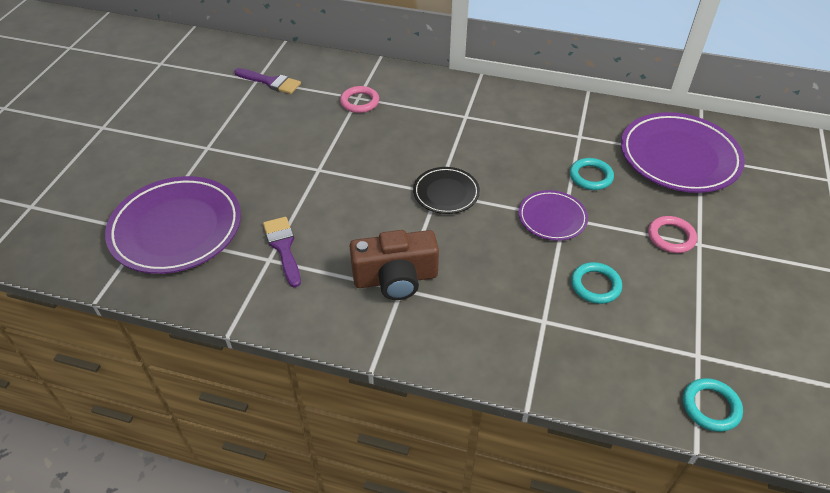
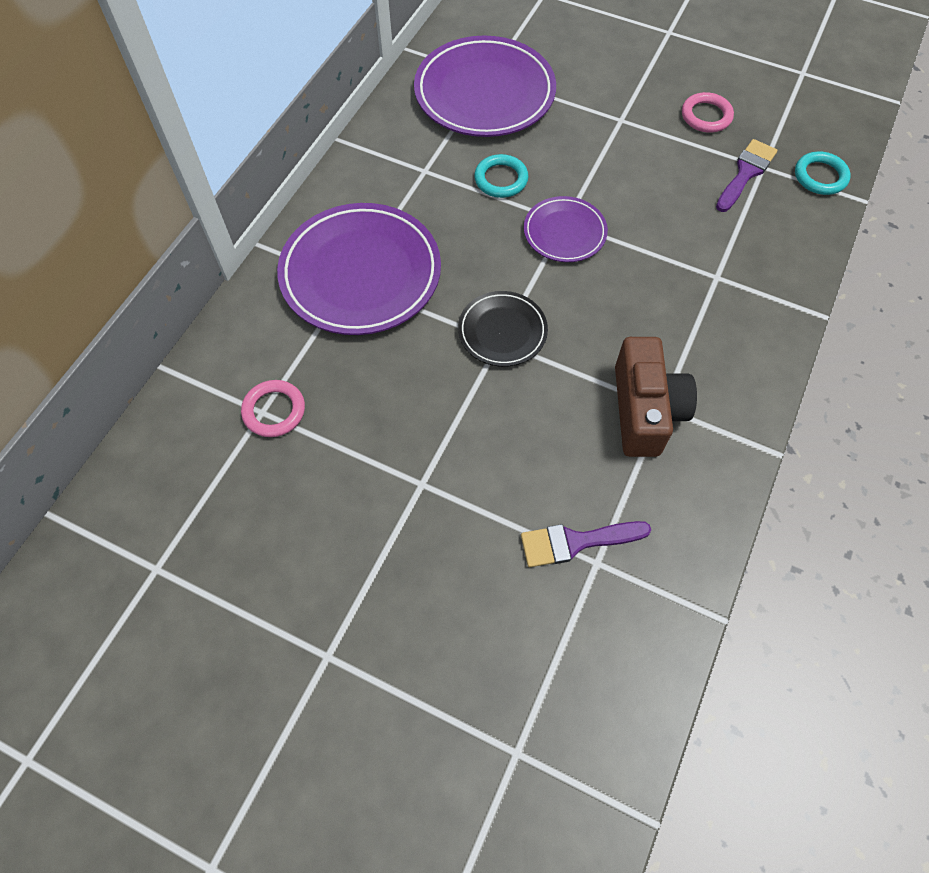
camera: 80 degrees left, 15 degrees up
purple plate [105,176,241,274] -> purple plate moved to [277,203,441,335]
purple brush [234,68,301,94] -> purple brush moved to [716,139,777,212]
turquoise ring [571,262,622,304] -> none
pink ring [648,216,697,253] -> pink ring moved to [682,92,734,133]

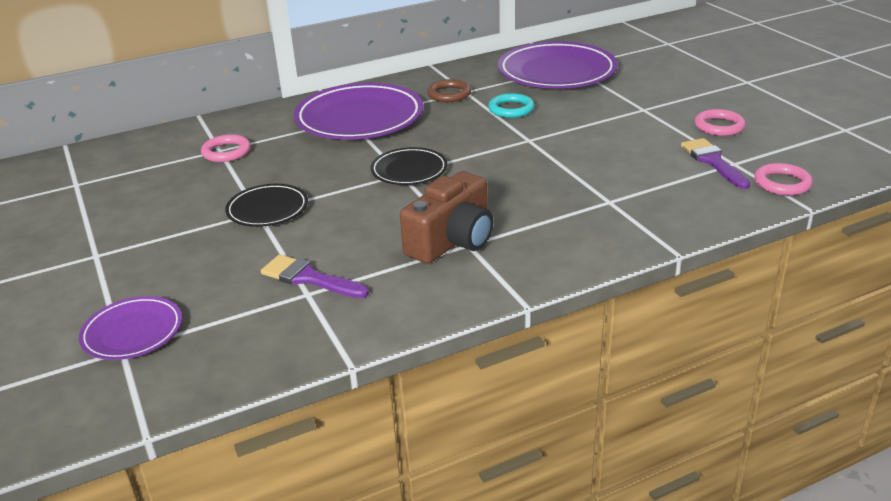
camera: 40 degrees right, 30 degrees down
purple plate [524,196,608,262] -> purple plate moved to [79,296,182,360]
purple brush [716,139,777,212] -> purple brush turned 90 degrees counterclockwise [681,138,750,189]
turquoise ring [795,152,851,195] -> pink ring [754,163,812,195]
none -> black plate [225,184,308,227]
none -> brown ring [427,79,471,102]

